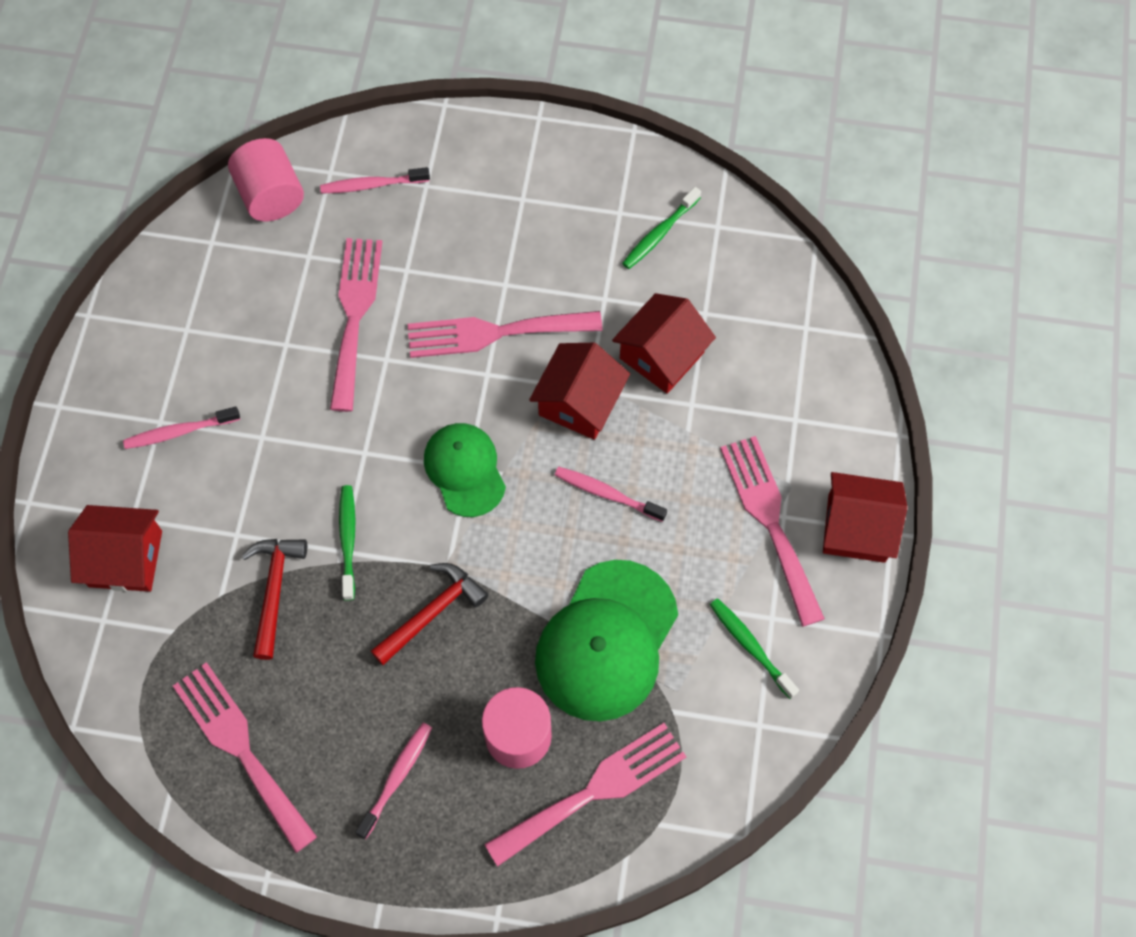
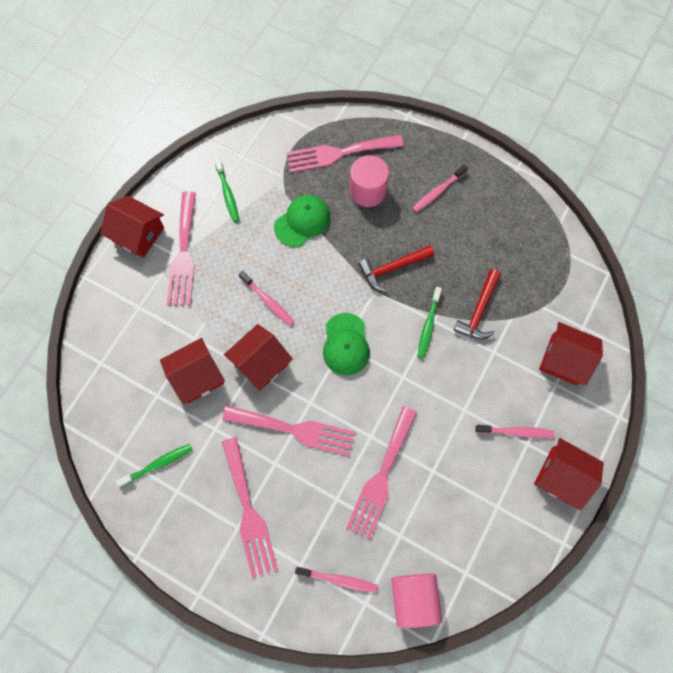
camera: 160 degrees left, 5 degrees up
pink fork [173,662,317,853] -> pink fork moved to [222,437,278,578]
green cap [535,560,678,721] -> green cap [274,195,331,247], size x0.62
none -> red house [534,438,604,510]

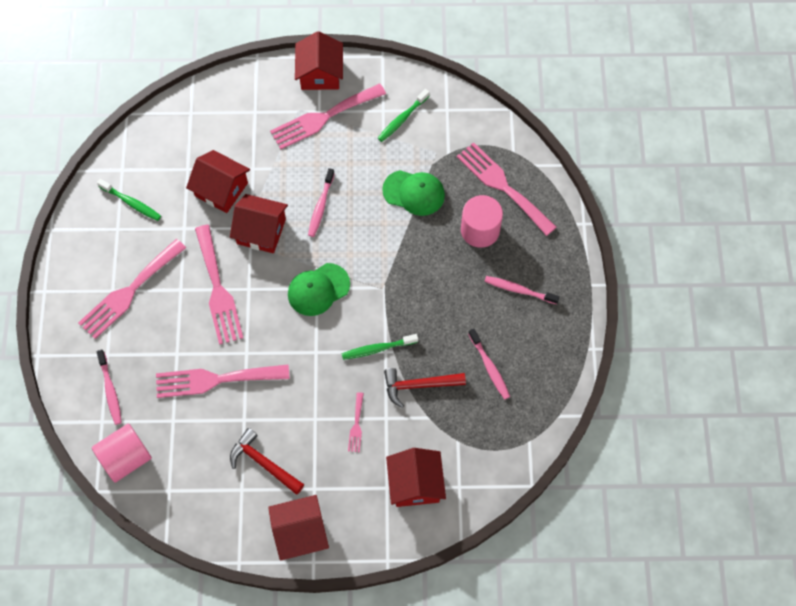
camera: 60 degrees right, 5 degrees down
red hammer [358,246,434,292] -> red hammer moved to [230,428,304,495]
pink toothbrush [475,425,554,438] -> pink toothbrush moved to [468,329,510,400]
red house [534,438,604,510] -> red house turned 75 degrees clockwise [268,495,329,561]
none -> pink fork [348,392,364,452]

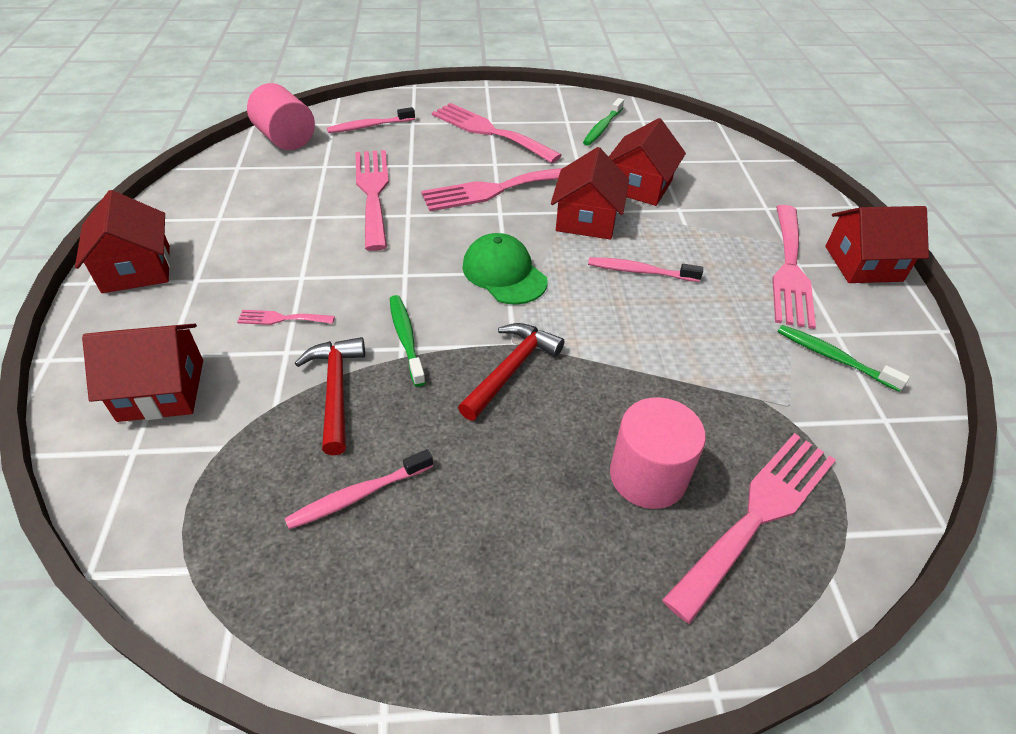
camera: 85 degrees right, 20 degrees down
red hammer [230,428,304,495] -> red hammer moved to [458,323,564,421]
pink fork [270,83,386,149] -> pink fork turned 135 degrees counterclockwise [772,205,816,329]
green cap [382,170,445,216] -> none
pink toothbrush [484,276,560,304] -> none

